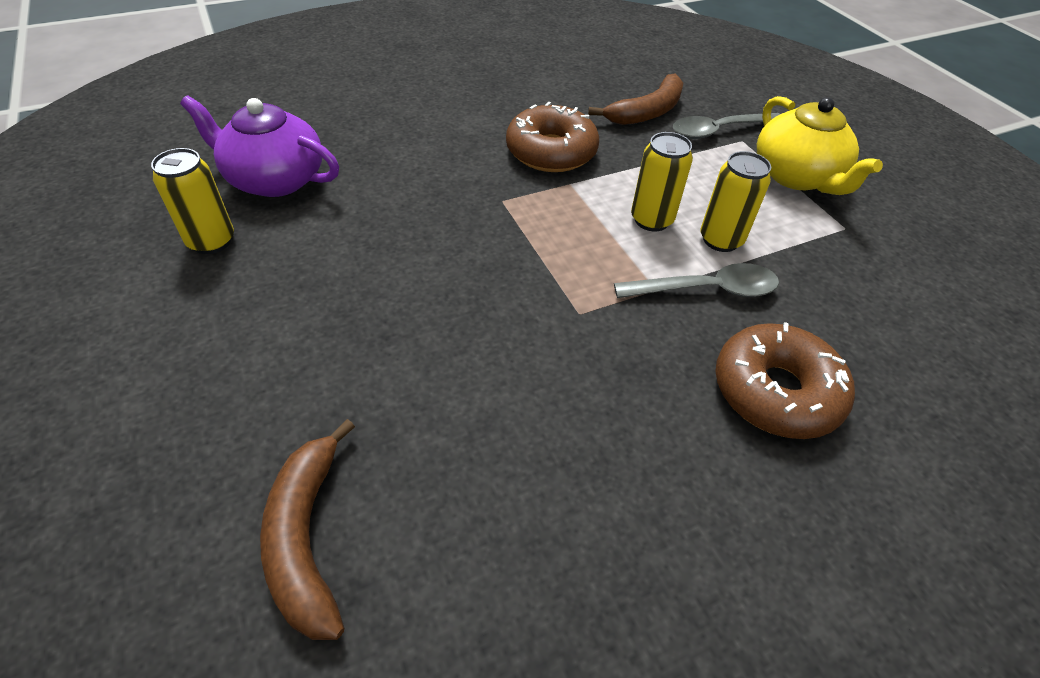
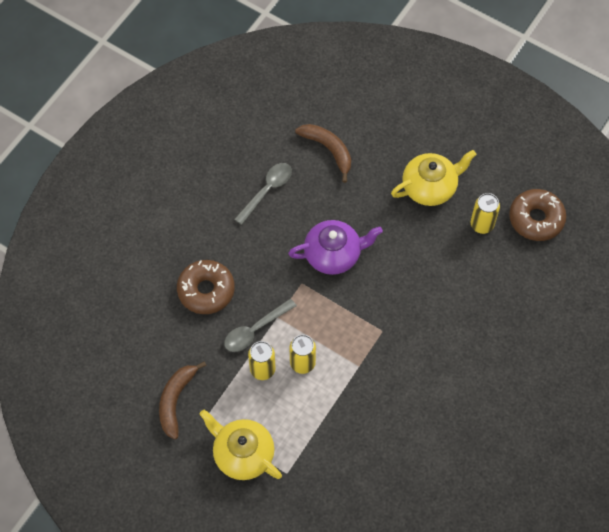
camera: 150 degrees right, 15 degrees up
purple teapot [180,96,339,197] -> purple teapot moved to [288,220,383,275]
brown donut [506,102,599,172] -> brown donut moved to [509,189,566,241]
brown banana [588,74,683,125] -> brown banana moved to [159,361,207,439]
grey spoon [673,113,780,139] -> grey spoon moved to [234,163,292,225]
none -> yellow teapot [391,150,477,206]

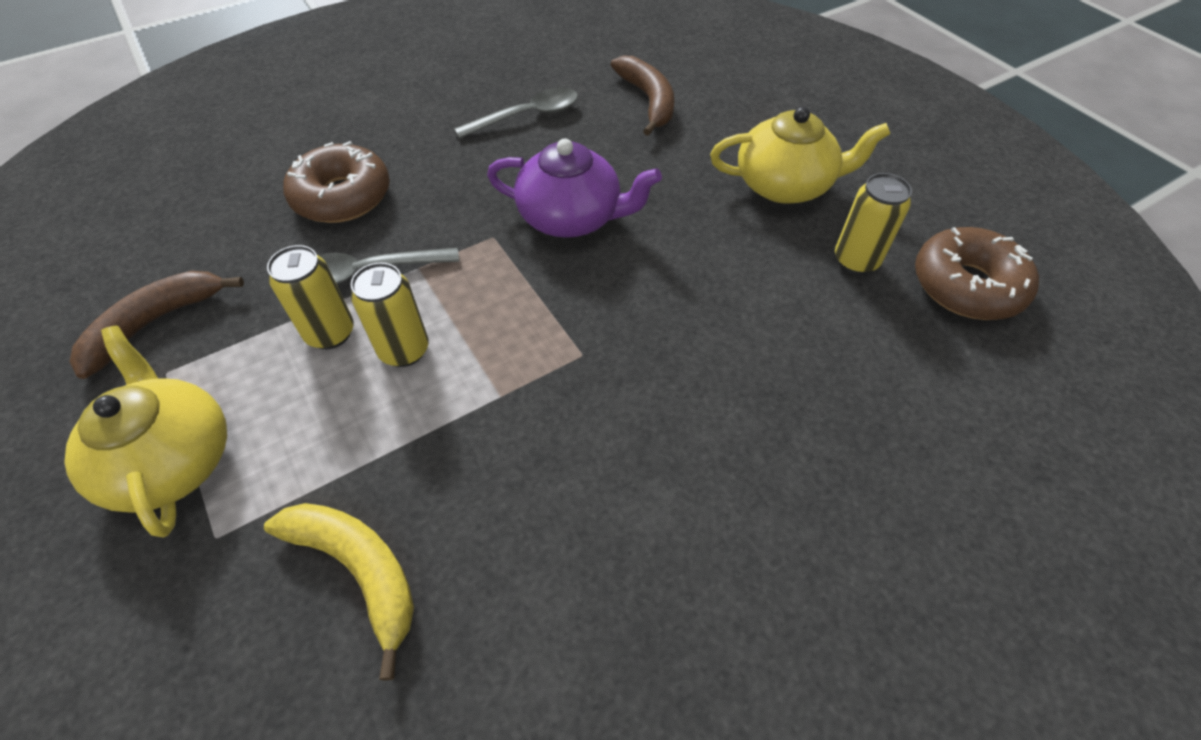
camera: 25 degrees right, 10 degrees down
none -> yellow banana [264,503,414,681]

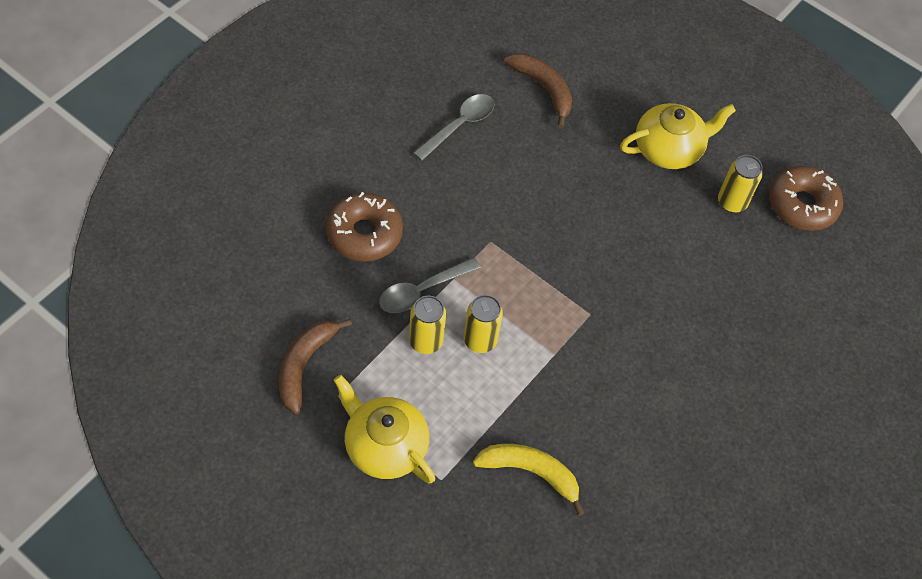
camera: 25 degrees left, 5 degrees up
purple teapot [487,138,662,238] -> none

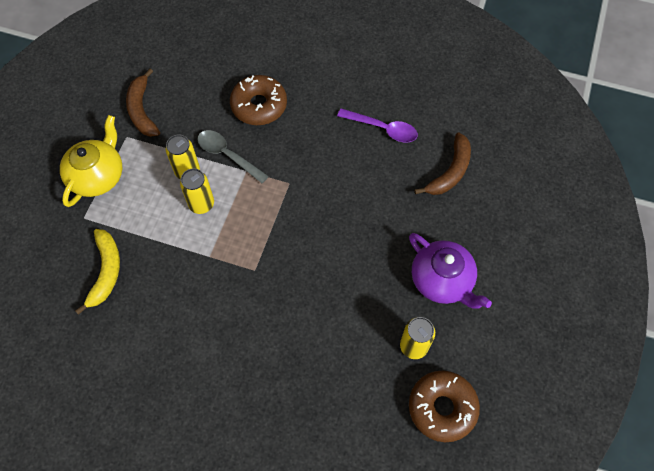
camera: 75 degrees right, 5 degrees up
brown banana [279,319,352,414] -> brown banana turned 105 degrees counterclockwise [126,69,160,137]
grey spoon [413,94,495,161] -> purple spoon [337,108,418,143]
yellow teapot [620,103,736,169] -> purple teapot [409,233,492,309]

